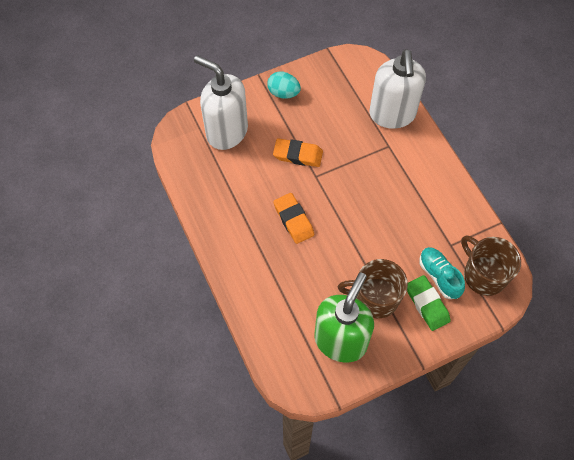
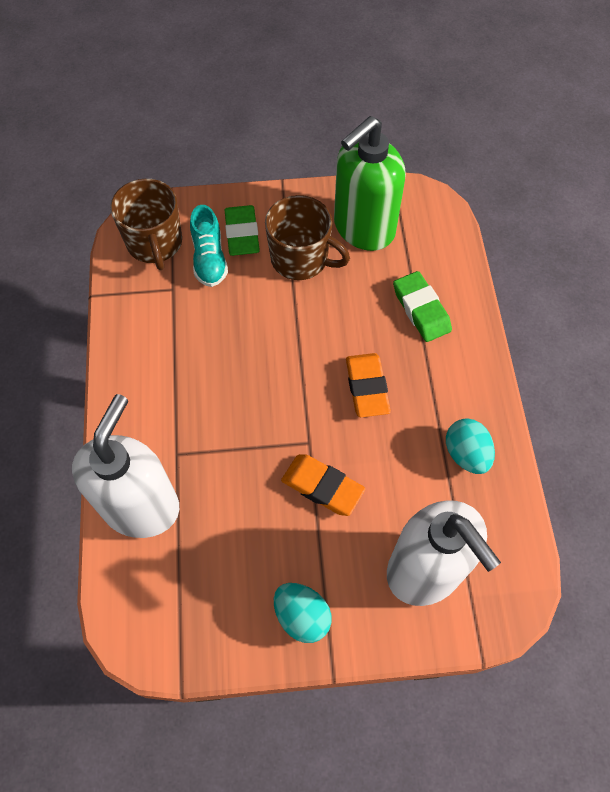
camera: 160 degrees left, 0 degrees up
none -> green eraser [393,271,452,342]
none -> turquoise egg [446,418,495,474]

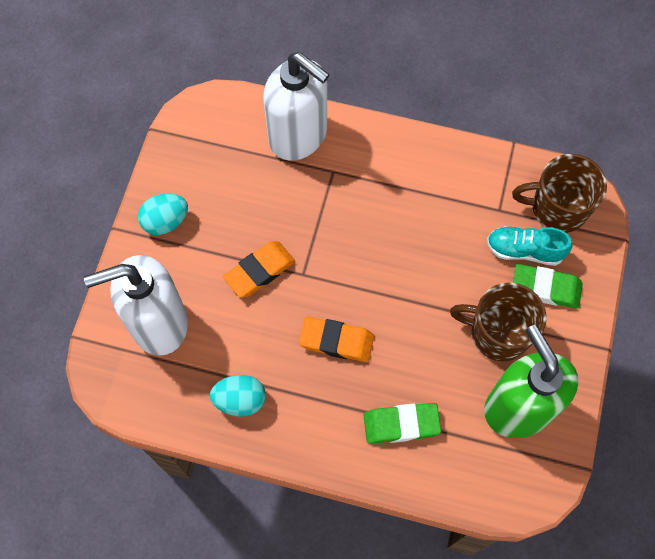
camera: 110 degrees right, 5 degrees up
brown mug [265,195,350,280] -> brown mug turned 60 degrees clockwise [450,282,547,361]

